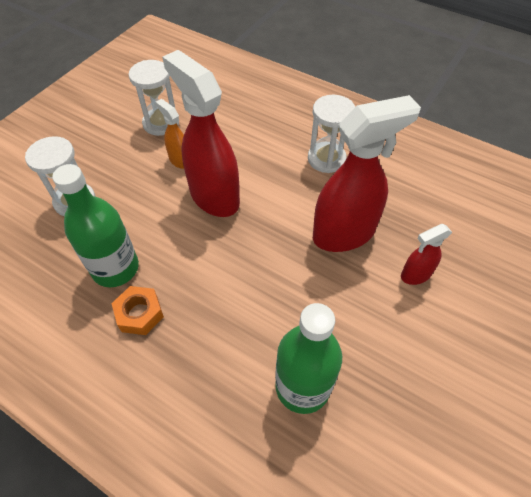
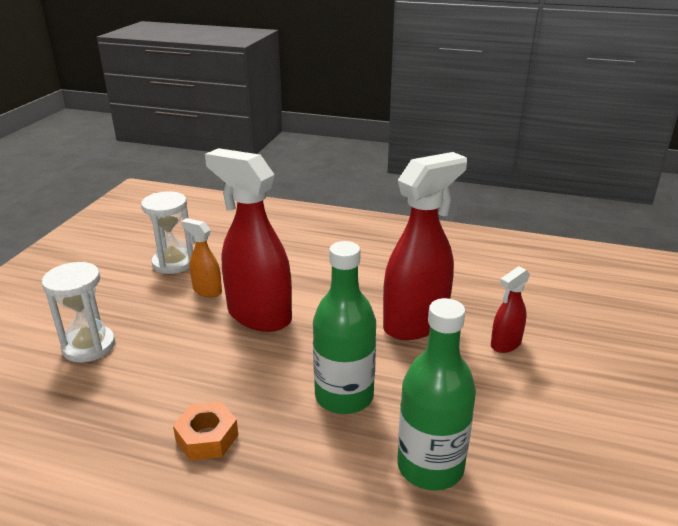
camera: 15 degrees left, 25 degrees down
green bottle [52,164,139,287] -> green bottle moved to [313,241,376,414]
white hourglass [308,95,355,173] -> none

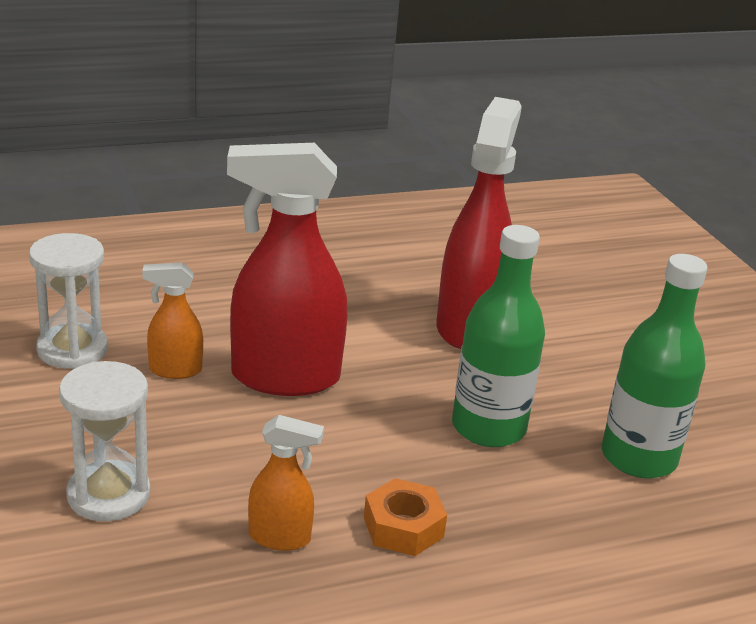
camera: 40 degrees left, 0 degrees up
red spray bottle [491,266,530,353] -> none
none -> orange spray bottle [248,415,324,551]

